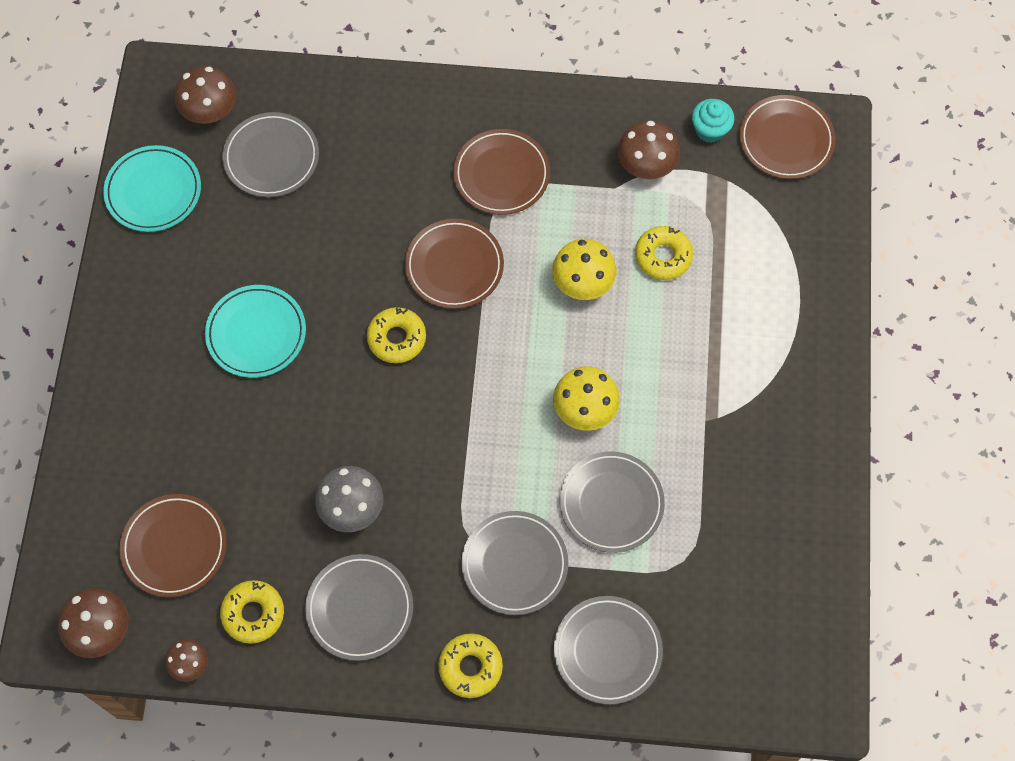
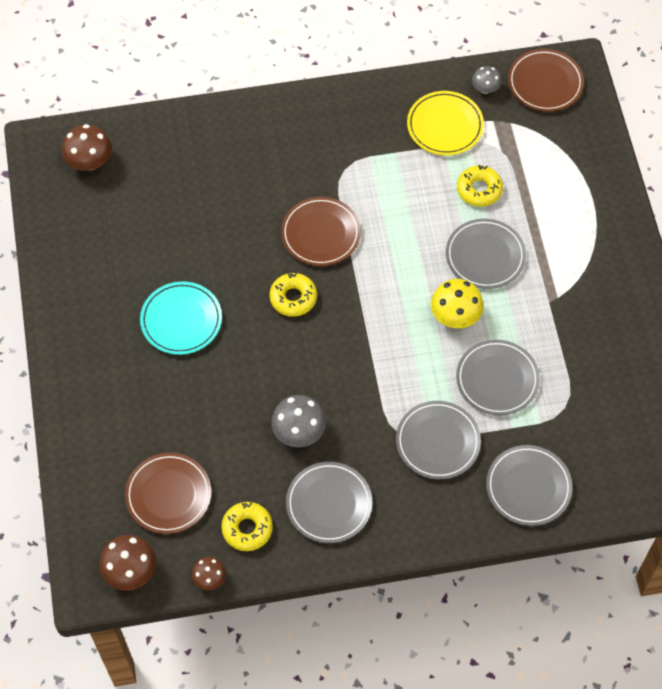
camera: 15 degrees left, 5 degrees down
turquoise plate [103,145,201,232] -> none
grey plate [223,112,319,197] -> grey plate moved to [446,219,526,289]
yellow donut [438,633,503,698] -> none
brown plate [453,129,550,215] -> none
yellow mushroom [552,239,616,300] -> none
brown mushroom [617,120,680,179] -> yellow plate [407,91,484,155]
turquoise cupcake [692,99,734,143] -> grey mushroom [472,66,502,94]

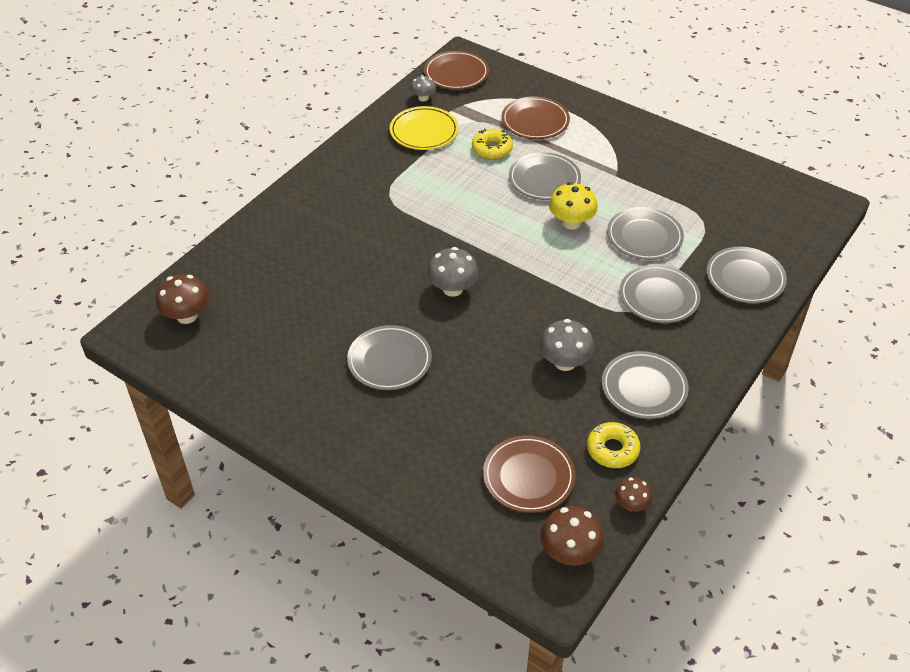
camera: 45 degrees left, 15 degrees down
turquoise plate [140,281,222,355] -> grey plate [347,325,432,390]
yellow donut [269,273,317,317] -> grey mushroom [427,247,479,297]
brown plate [281,197,361,266] -> brown plate moved to [501,96,570,139]

